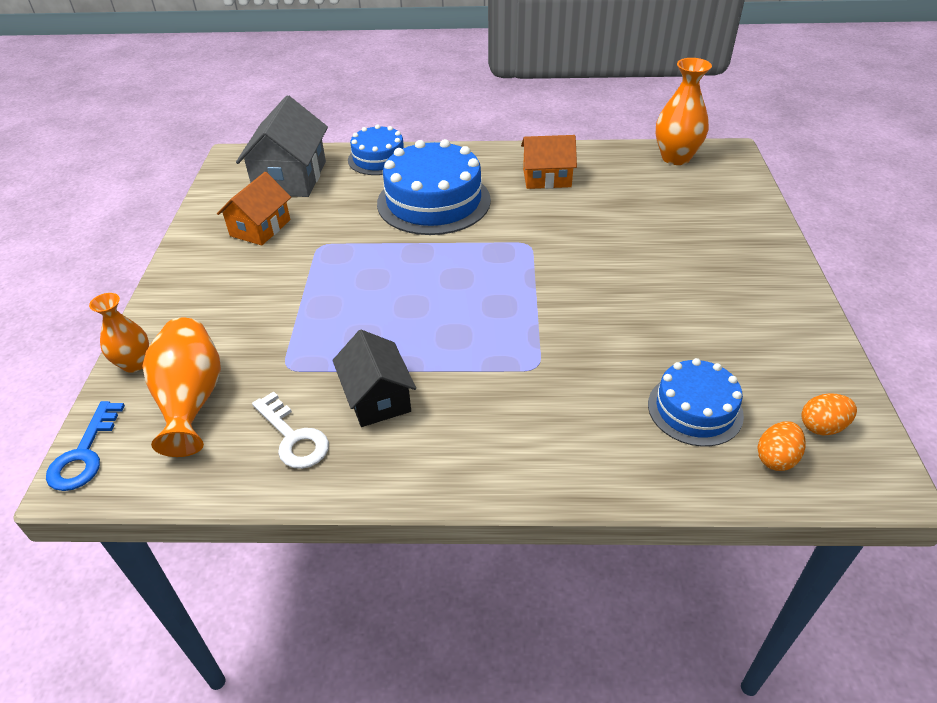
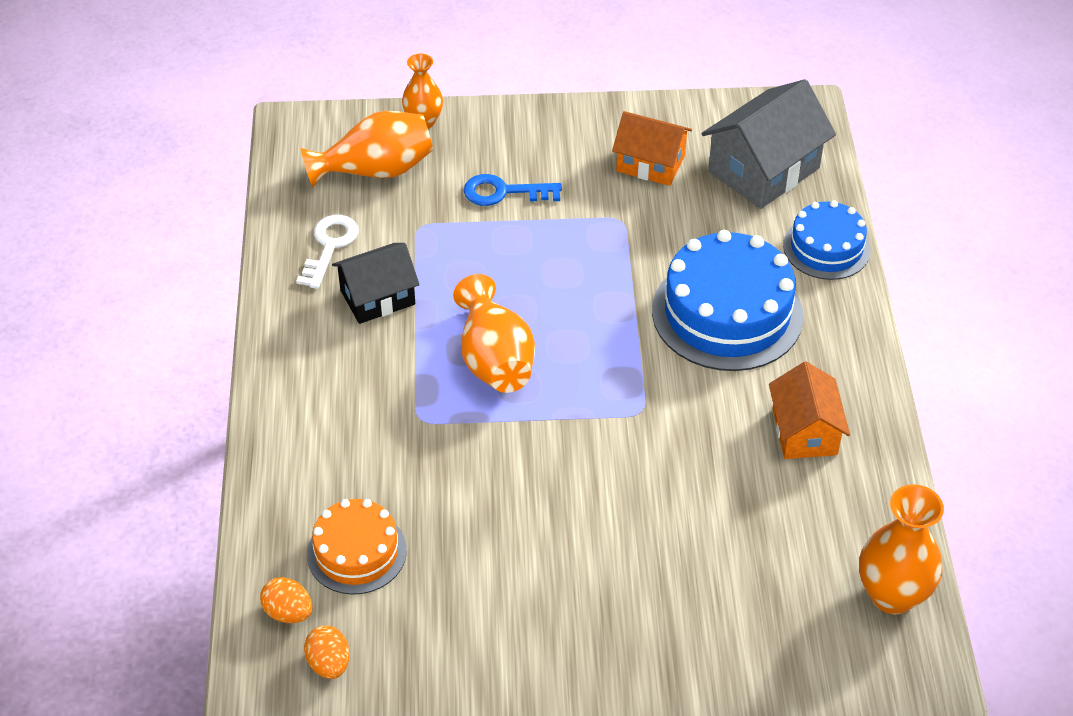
camera: 85 degrees right, 5 degrees up
blue key [46,401,125,491] -> blue key moved to [464,174,562,206]
grey house [236,95,328,197] -> grey house turned 45 degrees counterclockwise [701,79,836,209]
white key [252,392,329,469] -> white key turned 150 degrees clockwise [296,215,359,289]
blue cake [648,358,744,446] -> orange cake [307,499,407,595]
none -> orange vase [453,274,535,393]

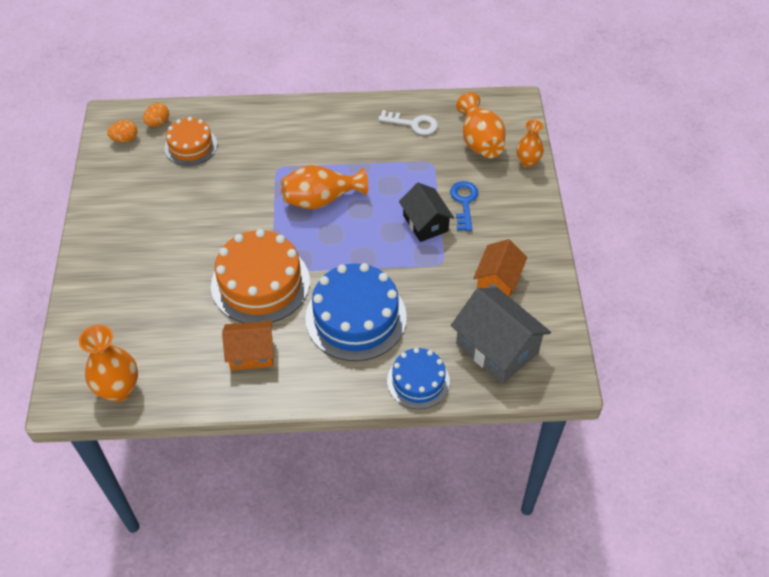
camera: 90 degrees right, 5 degrees up
black house [332,243,420,324] -> black house moved to [399,183,454,242]
none -> orange cake [211,229,310,323]

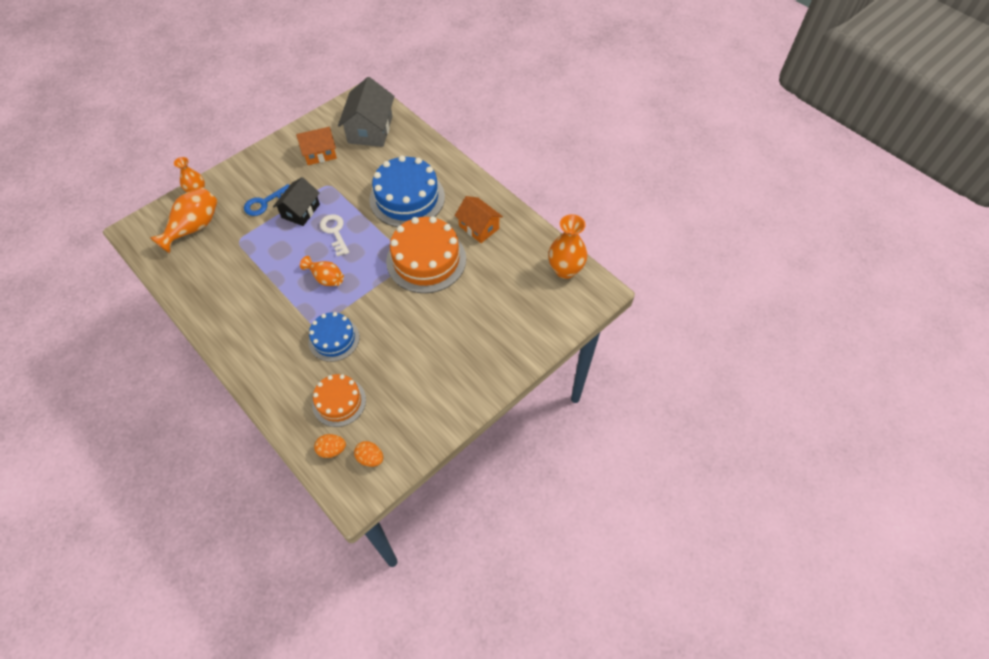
camera: 130 degrees left, 5 degrees up
orange vase [281,165,368,209] -> orange vase [300,256,344,286], size x0.64
white key [378,110,438,135] -> white key moved to [320,214,349,257]
blue cake [387,348,450,409] -> blue cake moved to [308,312,360,362]

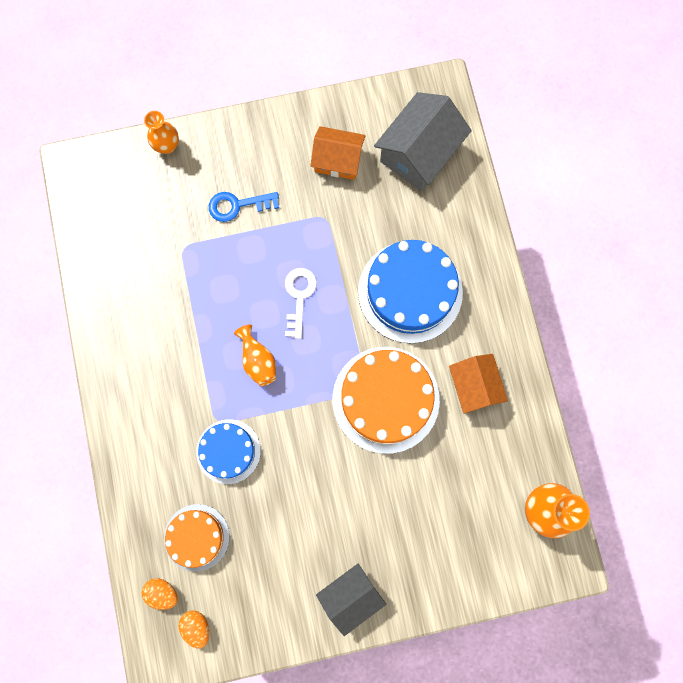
camera: 30 degrees right, 20 degrees up
orange vase [150,187,218,253] -> none
black house [273,177,320,226] -> black house moved to [316,564,386,636]

